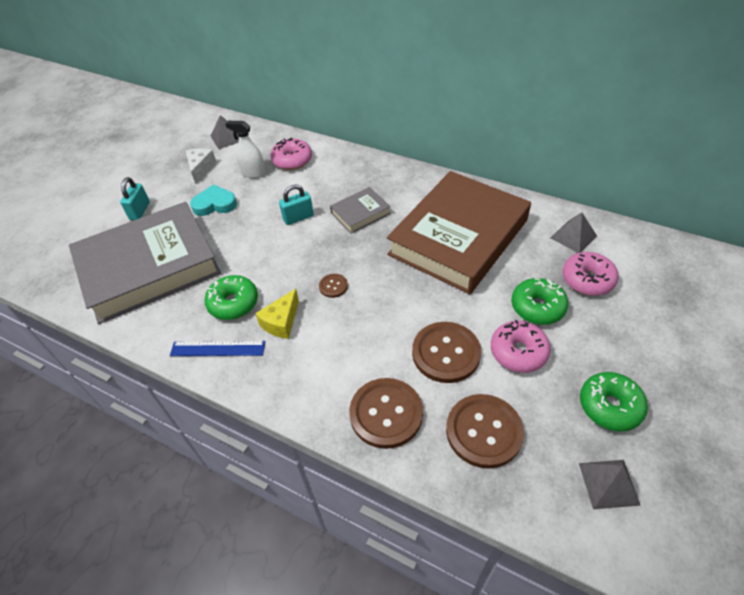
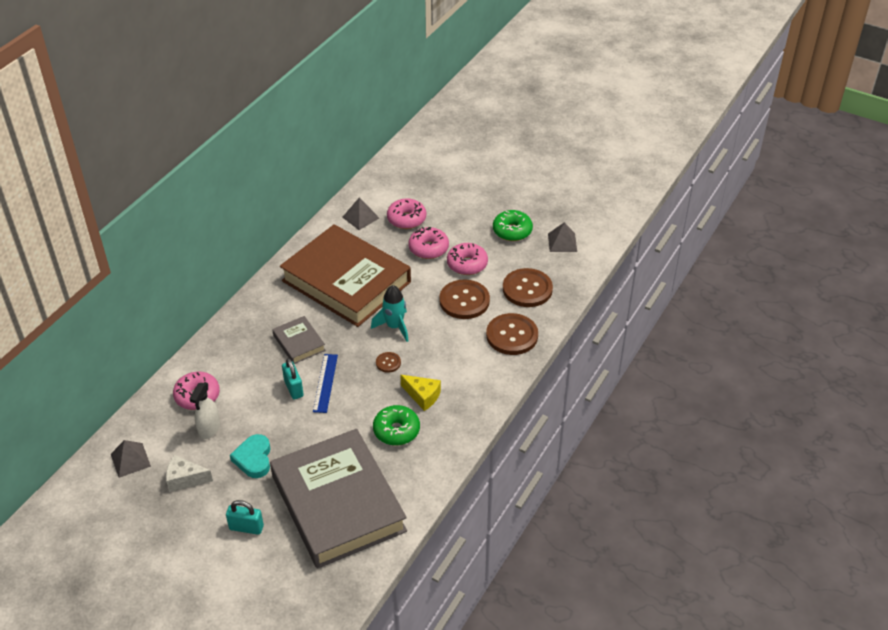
camera: 90 degrees left, 5 degrees down
blue ruler [170,341,265,356] -> blue ruler moved to [313,354,338,413]
green donut [512,278,568,325] -> pink donut [408,227,449,259]
none -> turquoise rocket [371,285,409,342]

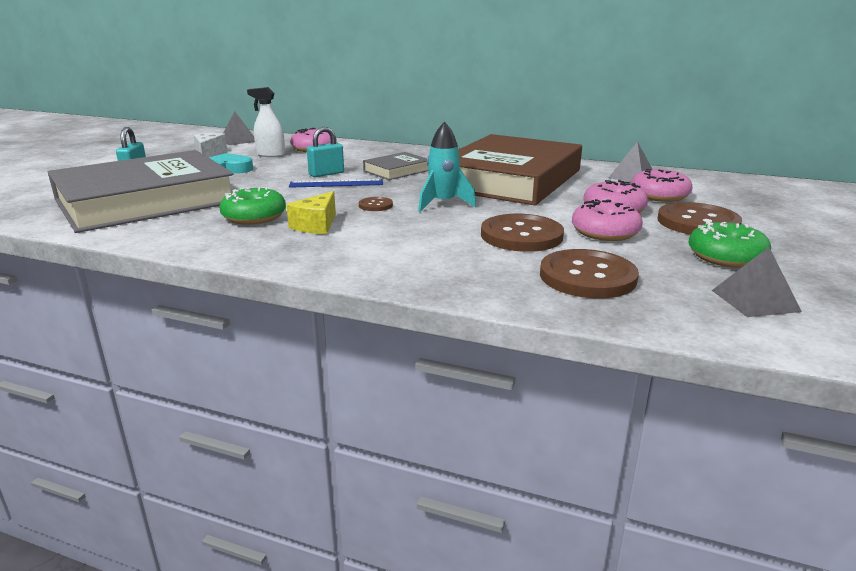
camera: 80 degrees right, 20 degrees down
brown button [486,313,538,355] -> brown button moved to [658,202,742,235]

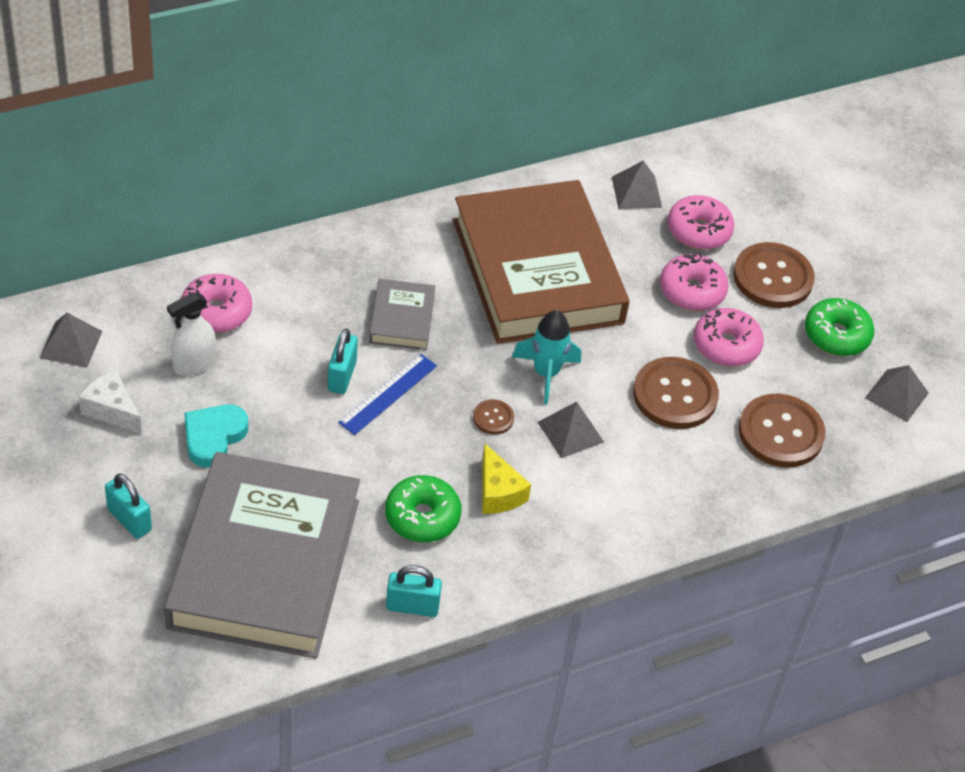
camera: 50 degrees left, 25 degrees up
none -> turquoise padlock [386,565,442,617]
none -> grey pyramid [538,401,604,458]

